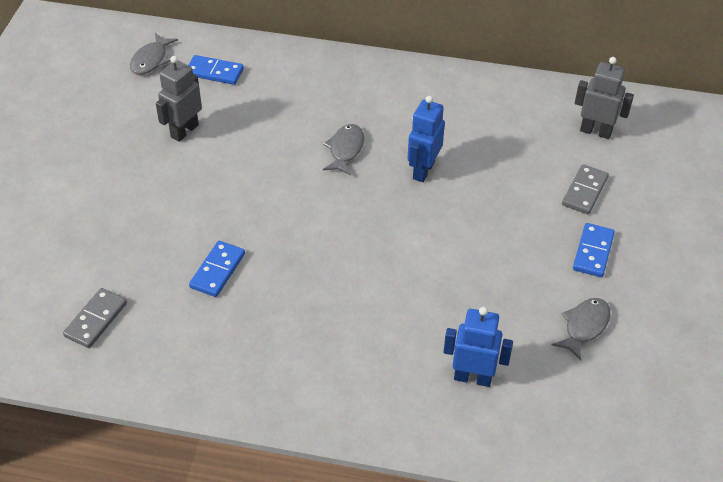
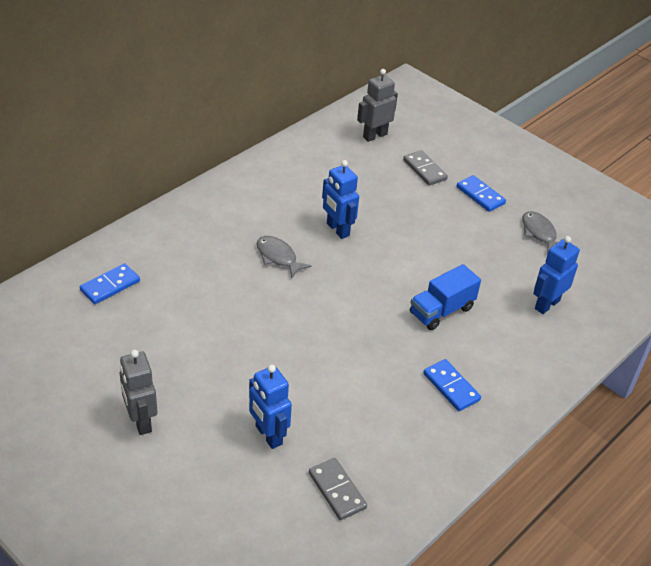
camera: 60 degrees left, 5 degrees down
grey fish [130,33,178,75] -> none
grey robot [156,56,202,142] -> grey robot moved to [120,350,158,435]
blue domino [189,241,245,297] -> blue domino moved to [423,359,481,411]
none -> blue robot [249,365,292,449]
none -> blue truck [410,264,481,330]

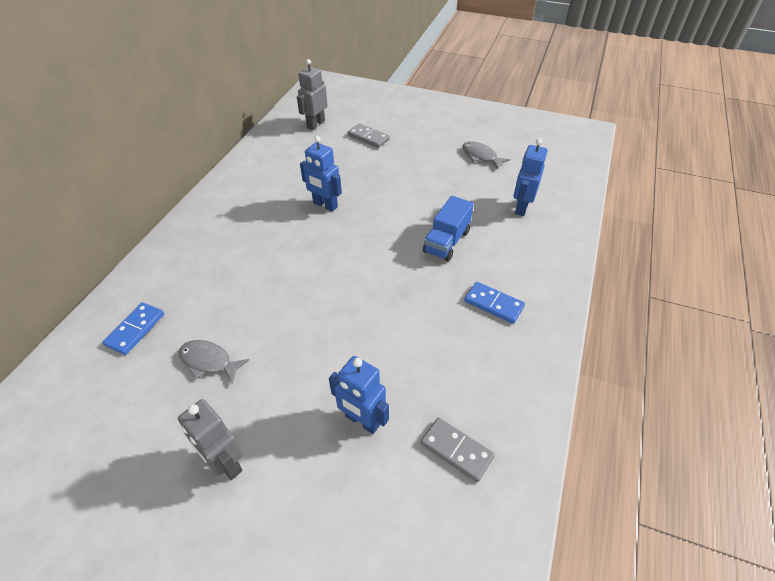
camera: 20 degrees left, 5 degrees up
grey fish [257,236,312,278] -> grey fish moved to [179,340,249,384]
blue domino [457,175,506,212] -> none

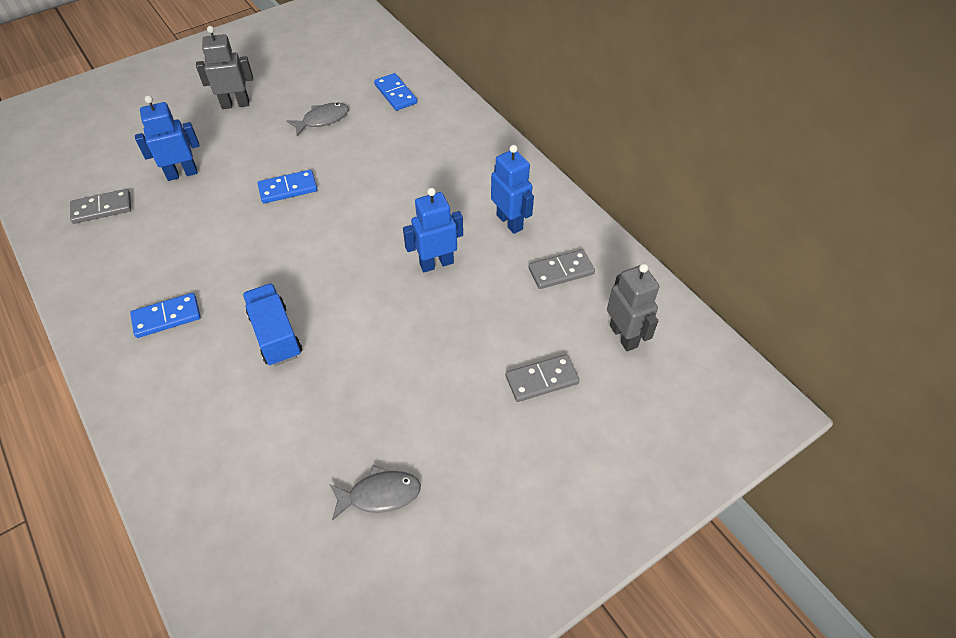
camera: 125 degrees right, 5 degrees up
blue robot [513,139,547,216] -> blue robot moved to [491,145,534,234]
none -> blue domino [257,170,317,203]
none -> grey domino [528,249,595,289]

